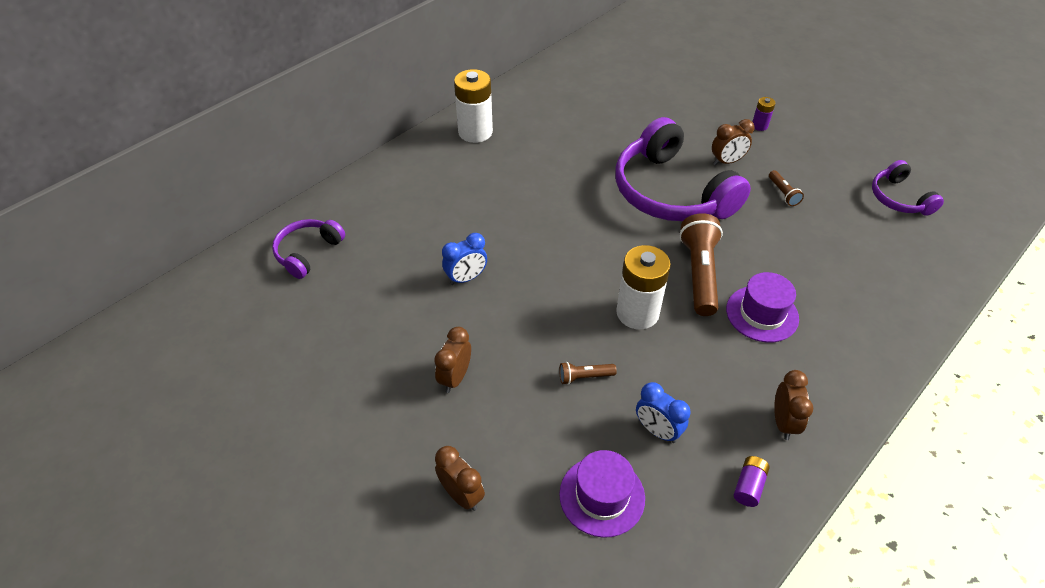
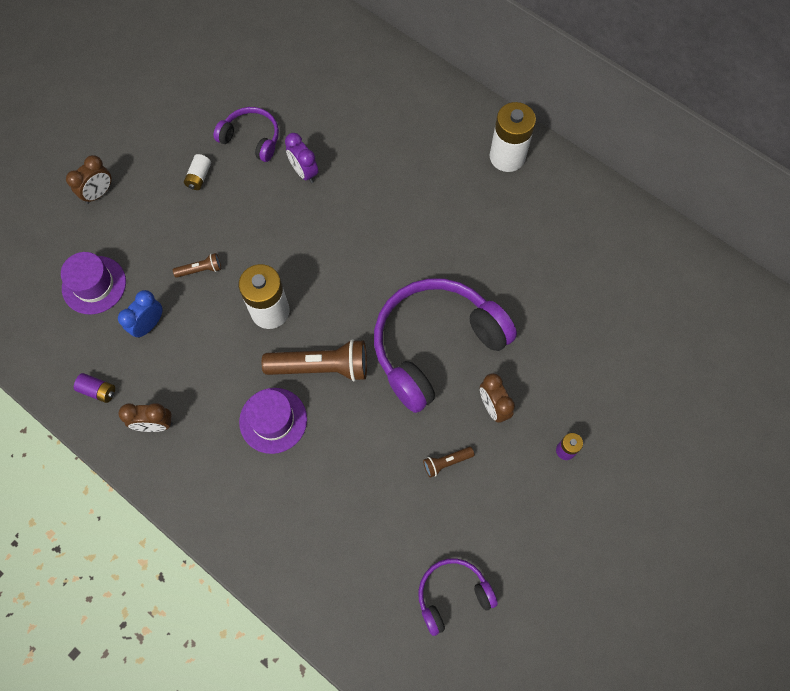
camera: 85 degrees right, 20 degrees up
purple headphones [272,219,345,279] -> purple headphones moved to [214,107,279,162]
brown clock [434,327,471,393] -> white battery [184,154,211,190]
blue clock [442,233,487,285] -> purple clock [285,133,318,183]
brown flashlight [559,362,617,385] -> brown flashlight turned 90 degrees clockwise [173,253,221,278]

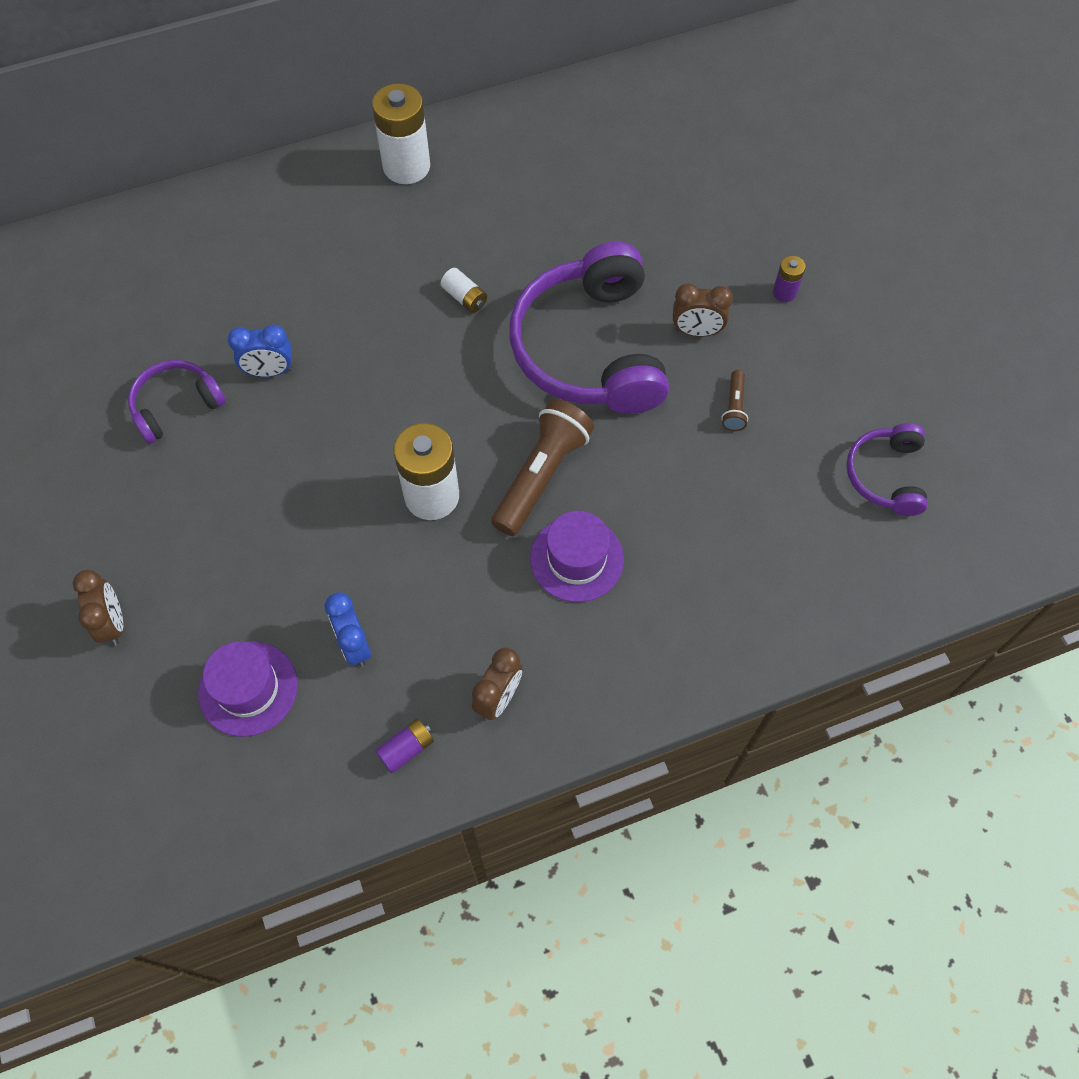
camera: 60 degrees left, 5 degrees down
brown flashlight [173,253,221,278] -> none
white battery [184,154,211,190] -> white battery moved to [441,268,487,313]
purple clock [285,133,318,183] -> blue clock [227,324,293,377]

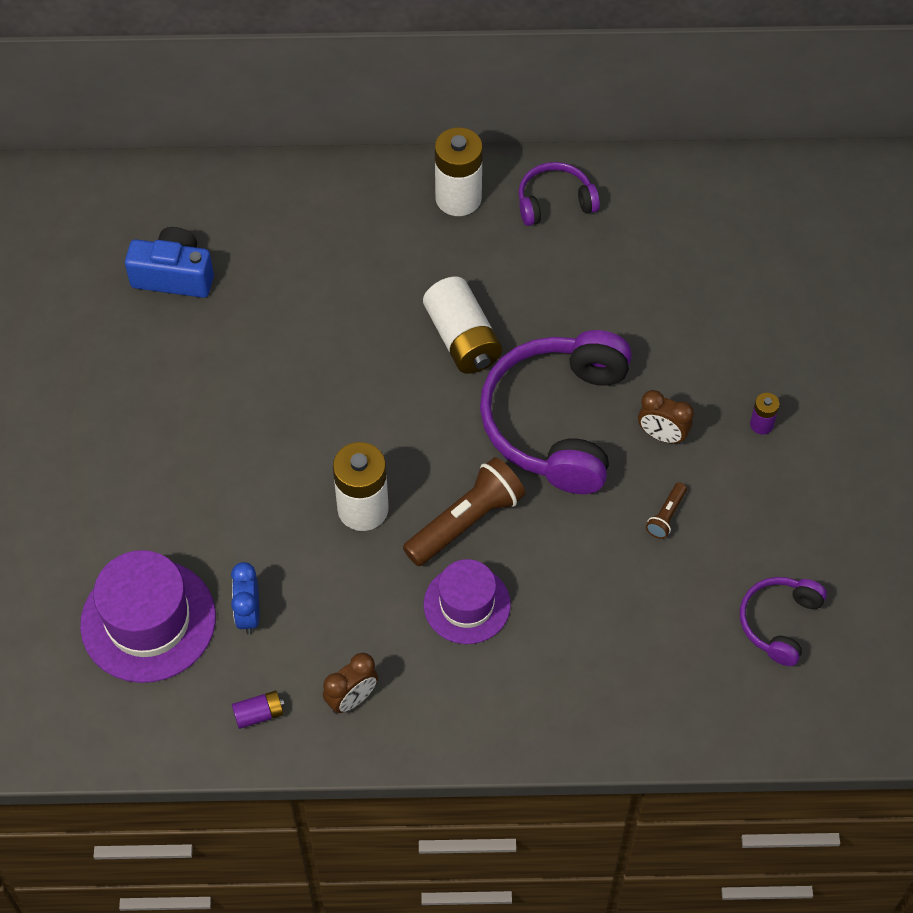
camera: 20 degrees right, 5 degrees down
brown clock [73,570,123,646] -> none
purple headphones [128,360,226,444] -> purple headphones moved to [518,162,600,226]
purple hat [198,641,298,737] -> purple hat [80,550,216,683], size x1.54
blue clock [227,324,293,377] -> none
white battery [441,268,487,313] -> white battery [423,277,502,374], size x2.09
none -> blue camera [125,227,214,298]

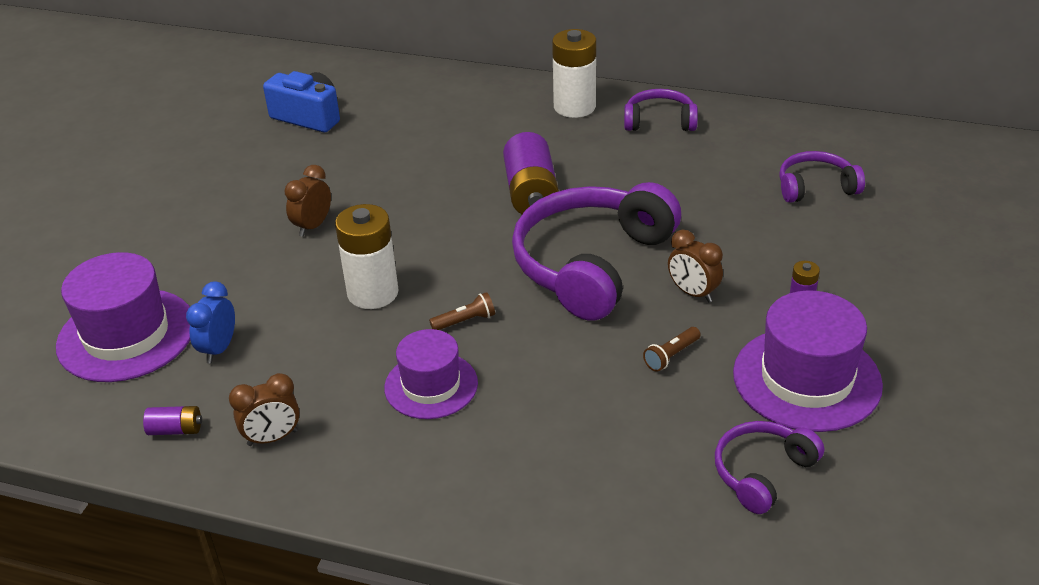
camera: 20 degrees right, 20 degrees down
brown flashlight [403,457,525,566] -> brown flashlight [429,292,495,330], size x0.47
white battery [423,277,502,374] -> purple battery [503,132,559,214]
none -> brown clock [285,165,331,237]
none -> purple hat [733,290,883,432]
none -> purple headphones [779,151,865,203]

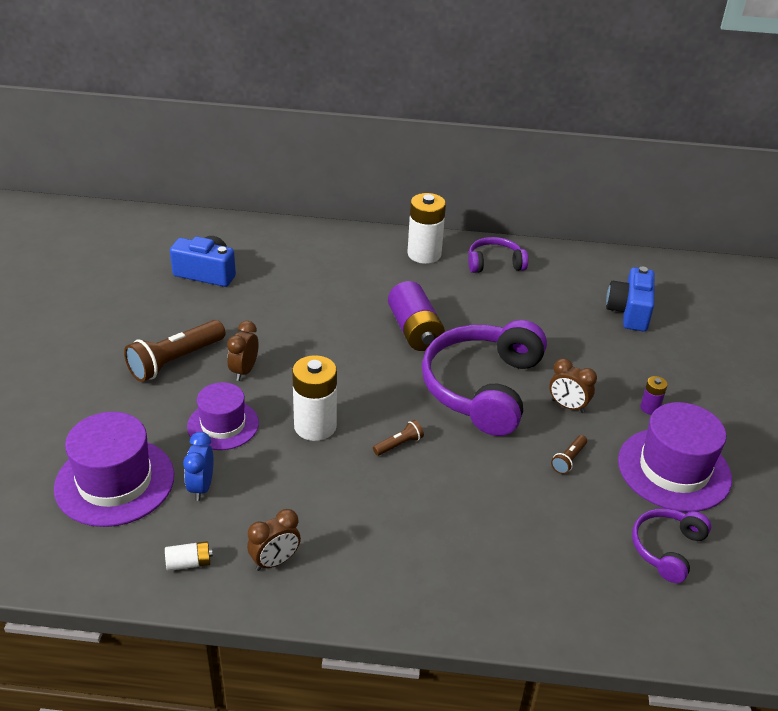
camera: 15 degrees left, 0 degrees up
purple battery [143,406,202,435] -> white battery [165,541,213,571]
purple hat [384,329,478,419] -> purple hat moved to [187,382,259,450]
purple headphones [779,151,865,203] -> blue camera [606,266,655,331]
none -> brown flashlight [124,320,226,382]

